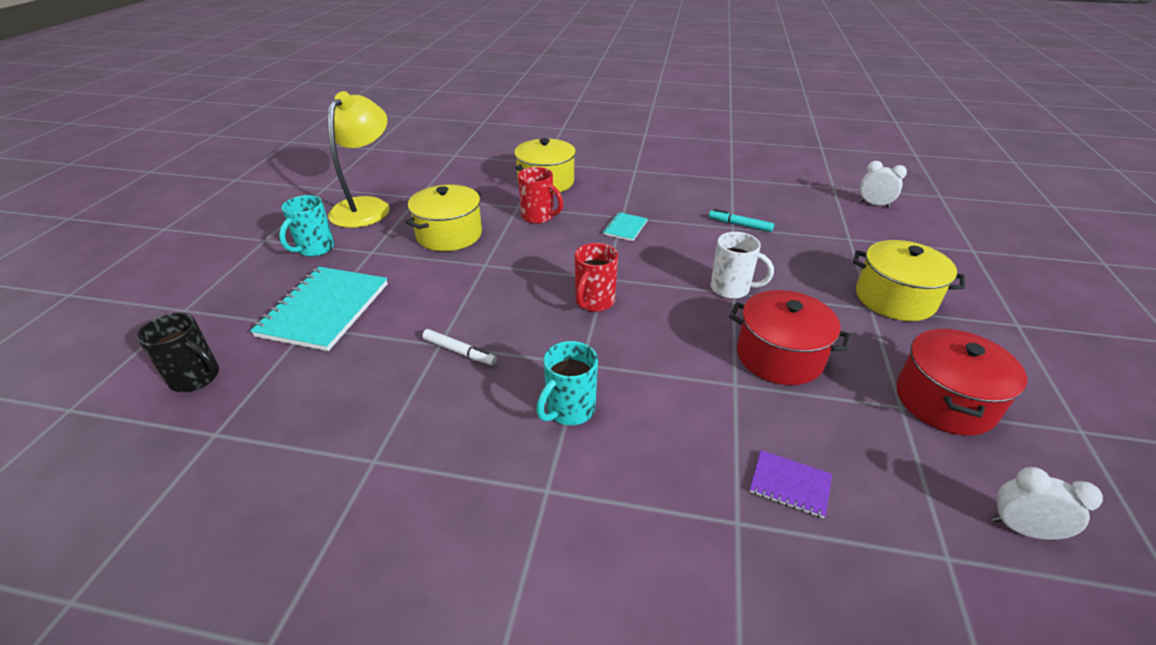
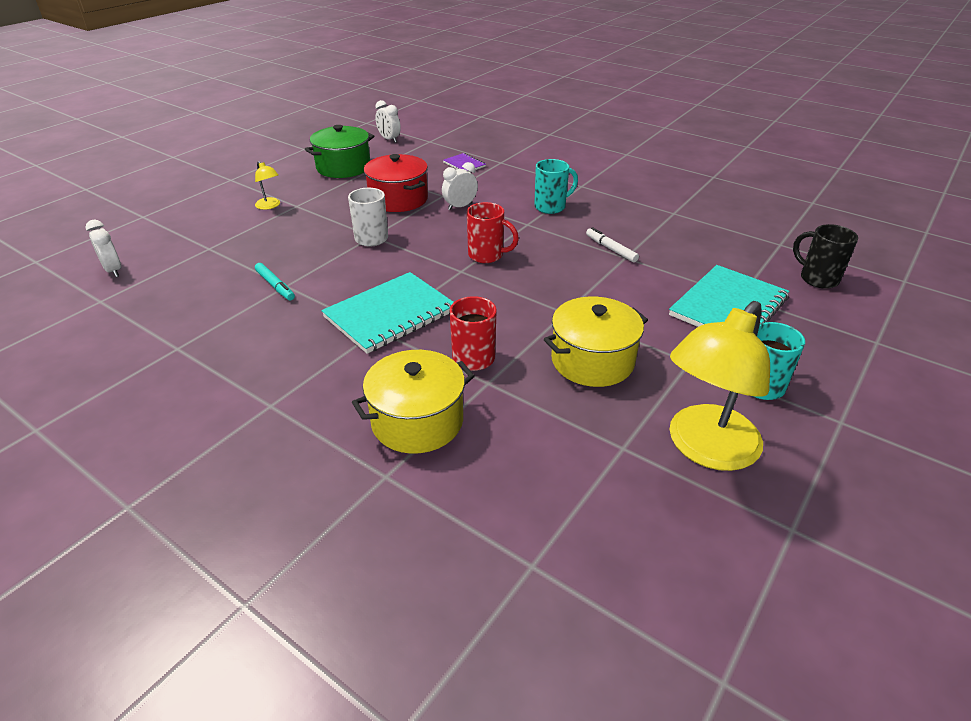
camera: 155 degrees left, 0 degrees up
red mug [575,243,618,312] -> red mug turned 60 degrees clockwise [467,202,519,263]
turquoise notebook [603,212,648,241] -> turquoise notebook [321,272,454,354], size x2.11
yellow pot [853,240,965,321] -> yellow lamp [255,161,280,210]
red pot [896,329,1027,436] -> green pot [305,125,374,178]
none -> white clock [442,162,478,210]

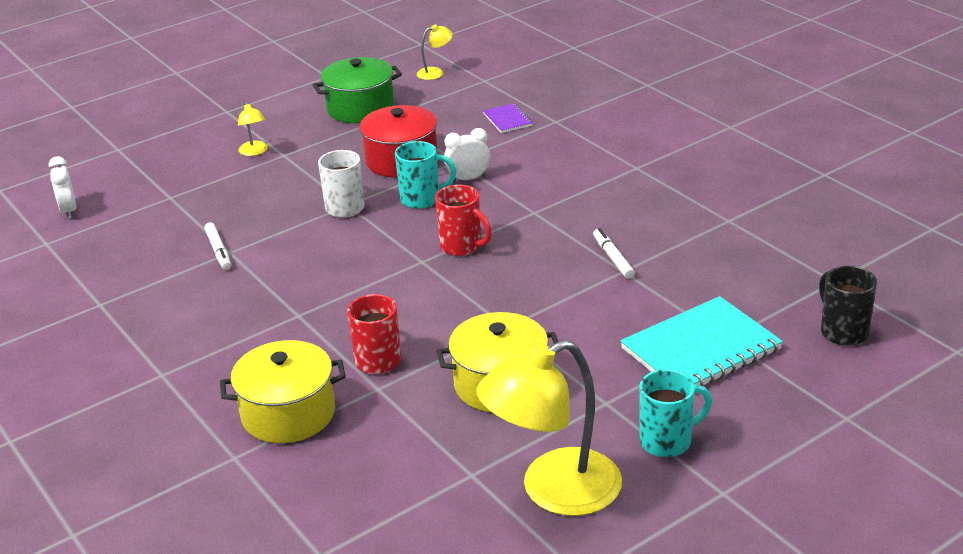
camera: 20 degrees right, 5 degrees down
turquoise marker [255,263,295,301] -> white marker [204,222,231,270]
turquoise notebook [321,272,454,354] -> none
white clock [375,100,401,143] -> yellow lamp [417,24,453,80]
turquoise mug [534,159,578,214] -> turquoise mug moved to [395,141,456,209]

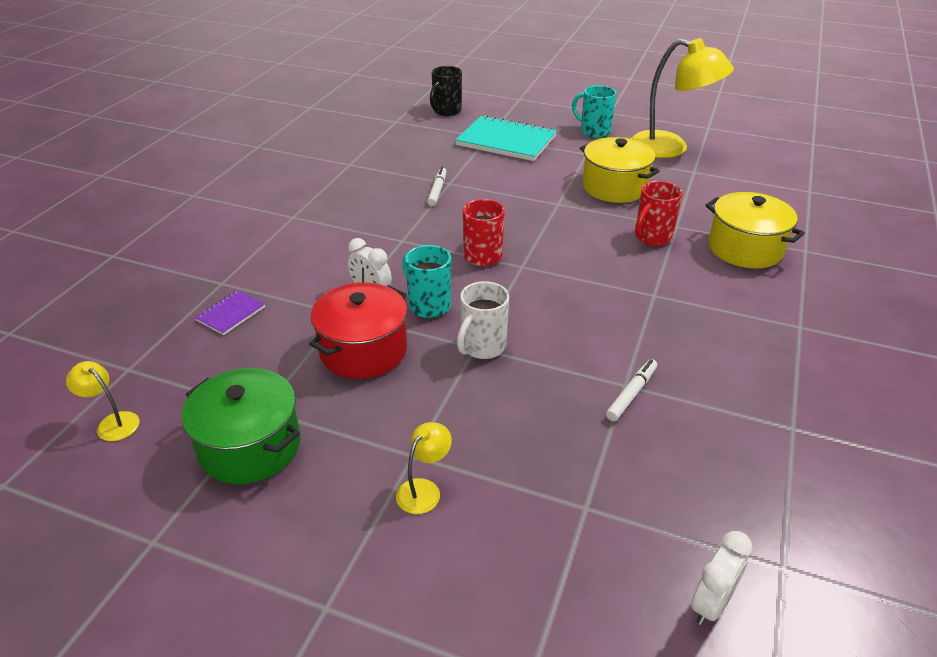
camera: 125 degrees left, 5 degrees up
white marker [593,228,635,279] -> white marker turned 150 degrees clockwise [427,167,447,206]

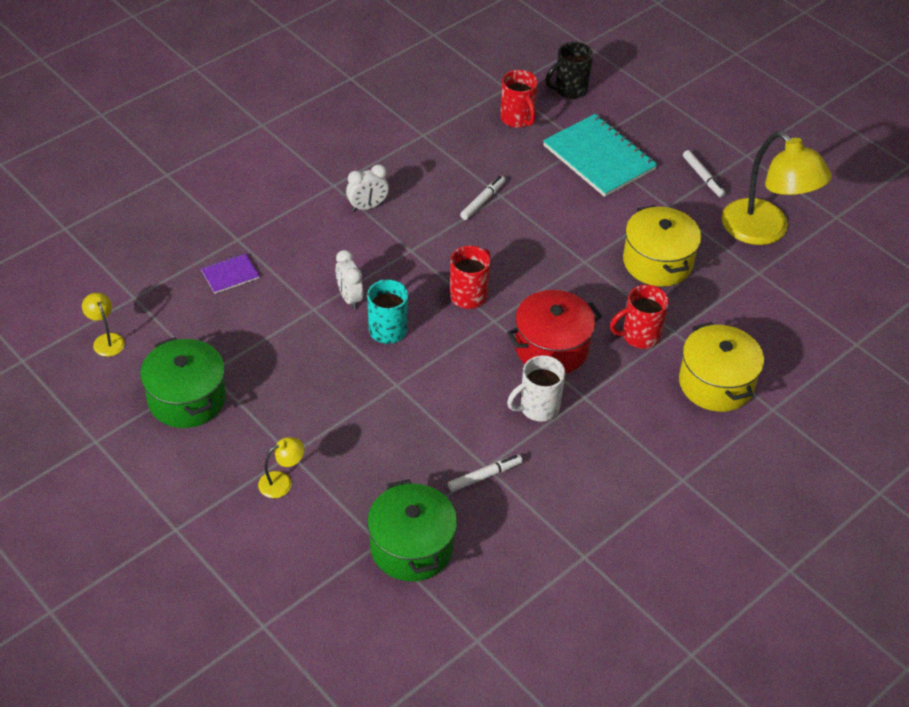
camera: 25 degrees right, 10 degrees up
red pot [309,283,407,379] -> red pot moved to [507,290,602,374]
white mug [457,281,509,359] -> white mug moved to [507,355,565,422]
turquoise mug [572,85,617,138] -> white marker [683,150,726,198]
white clock [691,531,753,625] -> white clock moved to [346,164,389,211]
none -> green pot [367,479,457,581]
none -> red mug [500,70,538,128]

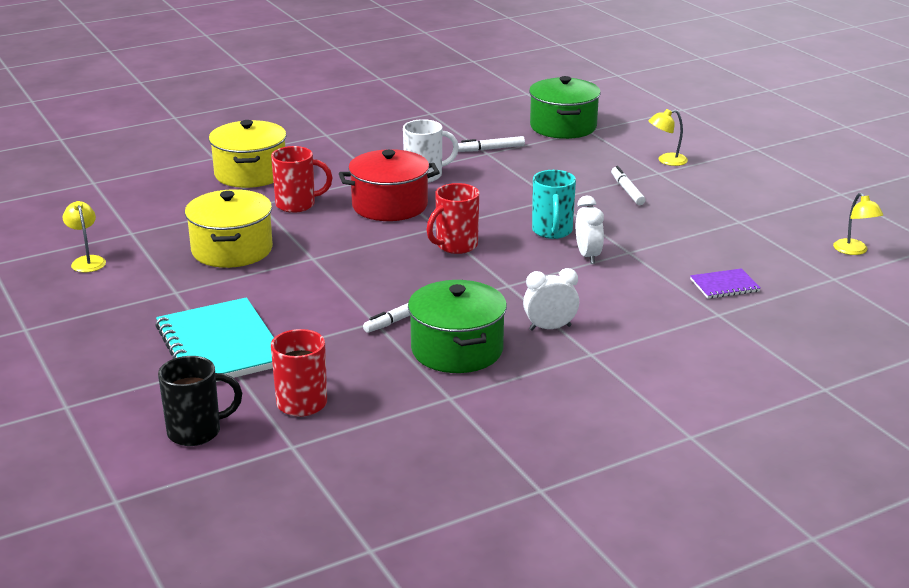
camera: 165 degrees left, 20 degrees down
green pot [140,337,226,428] -> green pot moved to [408,280,507,373]
white marker [683,150,726,198] -> white marker moved to [611,166,645,205]
yellow lamp [722,131,832,245] -> yellow lamp [63,201,106,272], size x0.43

